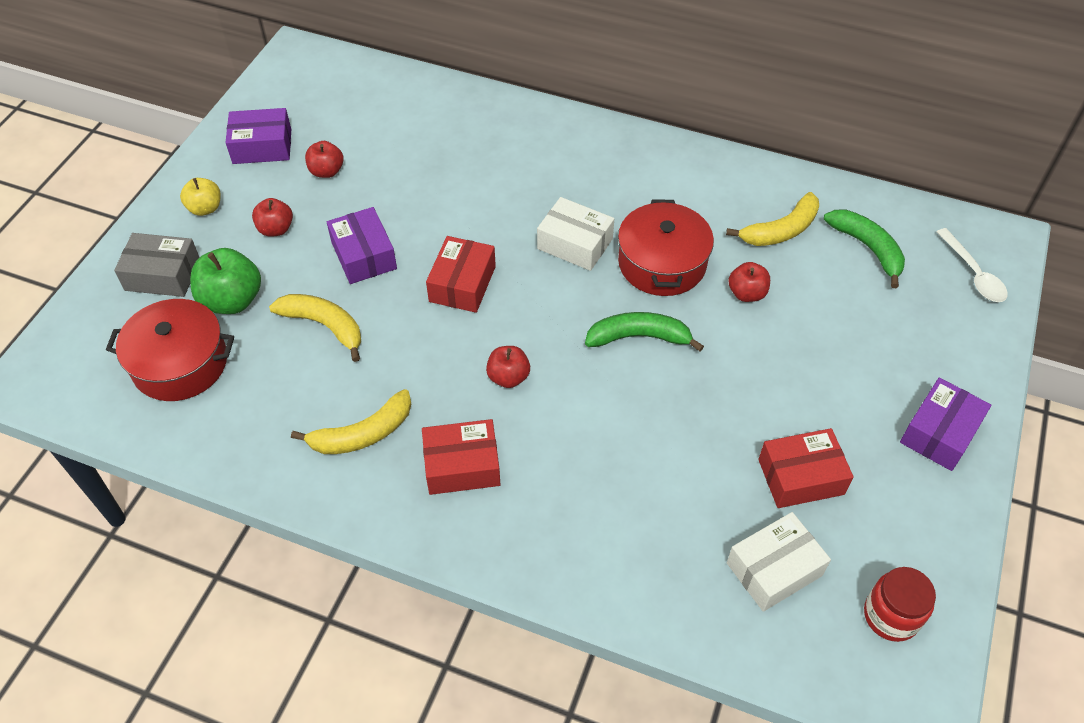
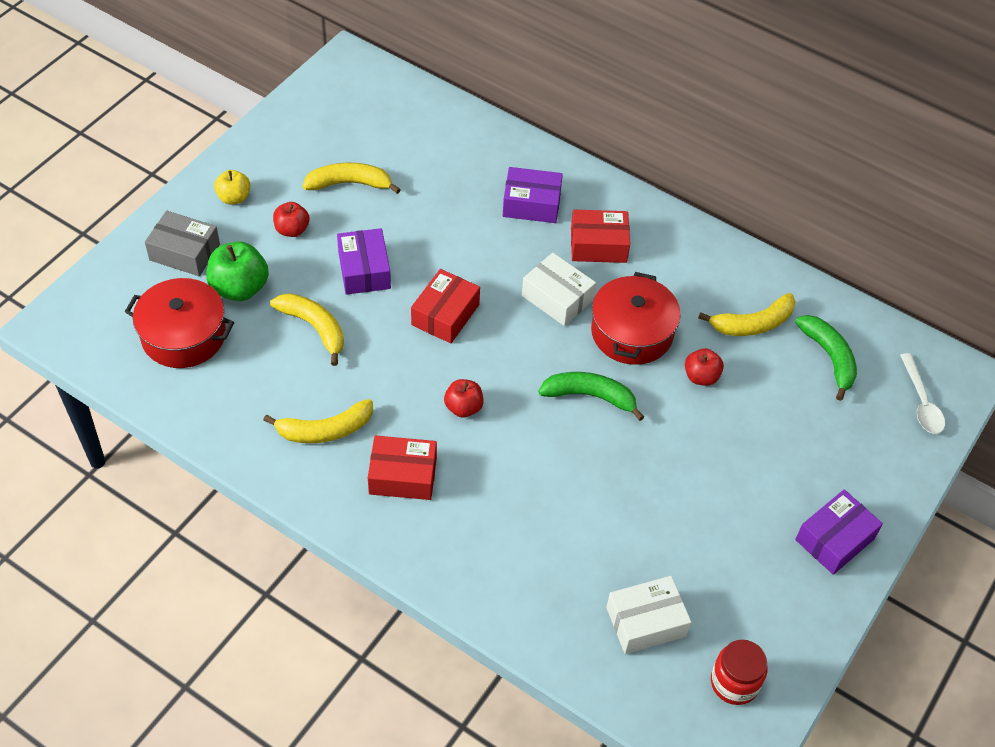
camera: 10 degrees right, 0 degrees up
purple box [225,108,291,164] -> purple box moved to [503,167,563,223]
red apple [305,141,344,178] -> yellow banana [303,163,401,194]
red box [758,428,854,508] -> red box moved to [571,210,630,263]

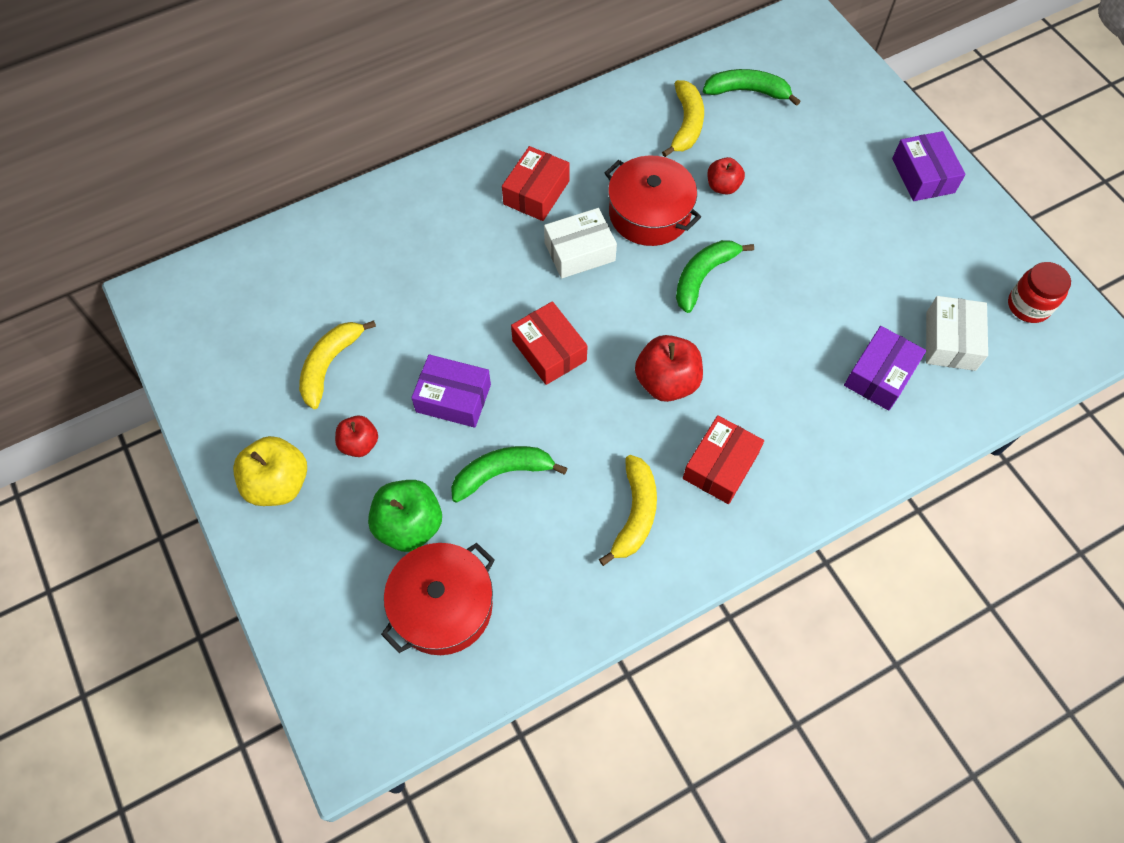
camera: 60 degrees left, 10 degrees up
grey box [145,211,220,276] -> none
yellow apple [214,170,250,205] -> yellow apple [233,436,307,506], size x1.63
yellow banana [270,293,344,366] -> green banana [451,446,567,503]
red apple [444,379,484,418] -> red apple [635,335,703,402], size x1.63
purple box [503,167,563,223] -> purple box moved to [844,326,926,411]
white spoon [900,353,945,434] -> none

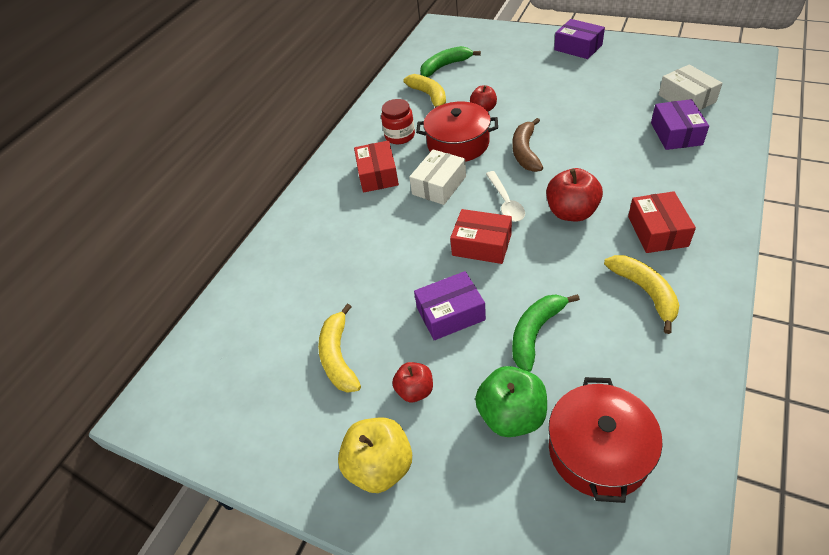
camera: 30 degrees left, 15 degrees down
green banana [676,240,754,313] -> brown banana [512,118,543,172]
red jar [1008,262,1071,323] -> red jar moved to [381,99,415,144]
none -> white spoon [486,171,525,222]

